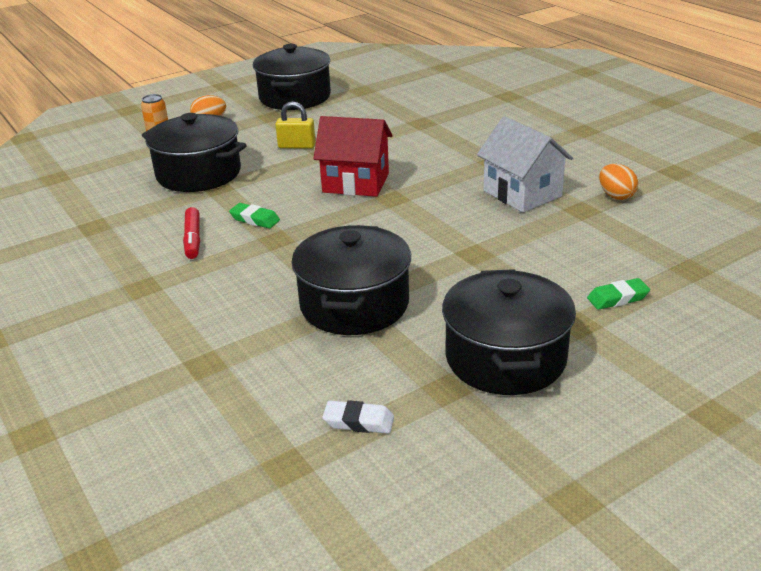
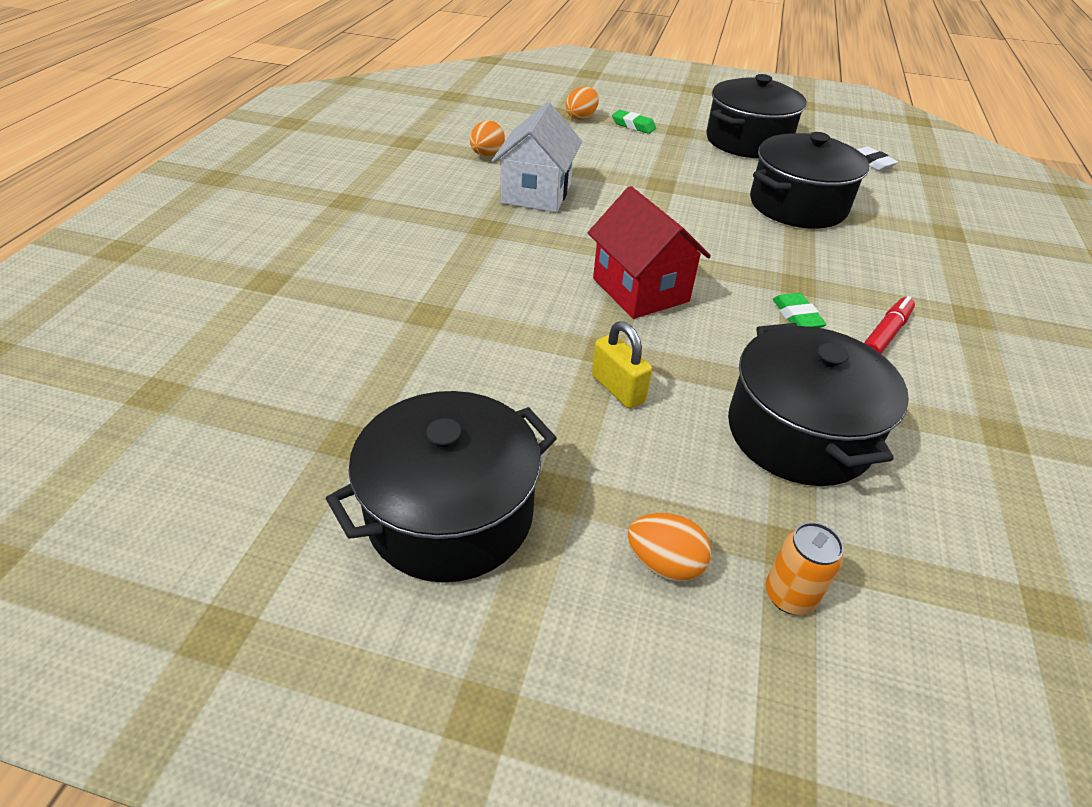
camera: 135 degrees left, 10 degrees up
none -> orange egg [565,87,599,120]

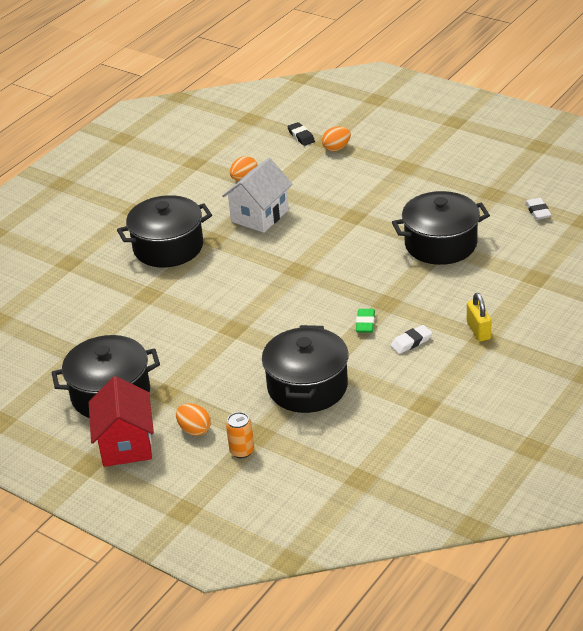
camera: 25 degrees right, 5 degrees down
red house [588,186,711,319] -> red house moved to [89,376,154,467]
yellow padlock [592,321,652,409] -> yellow padlock moved to [467,293,491,341]
green eraser [612,110,656,134] -> none
black pot [707,74,807,158] -> black pot moved to [117,195,212,267]
red marker [864,296,915,354] -> white eraser [391,325,432,354]
none -> black eraser [287,122,315,146]

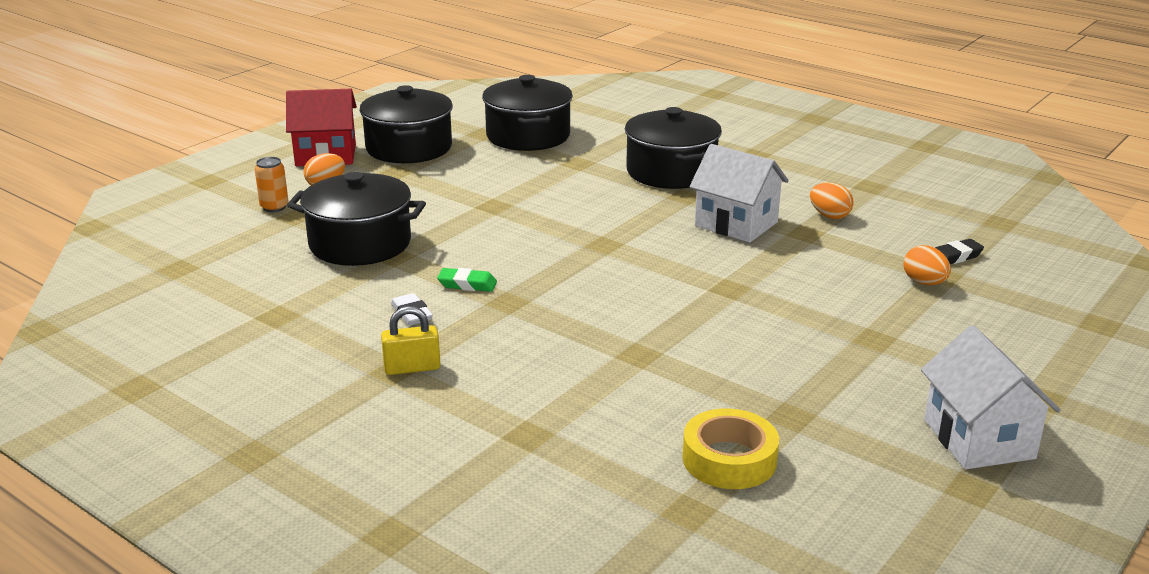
camera: 90 degrees right, 10 degrees down
black pot [392,191,490,265] -> black pot moved to [482,75,573,151]
white eraser [525,198,551,220] -> yellow tape [683,408,779,489]
none -> white house [921,325,1061,469]

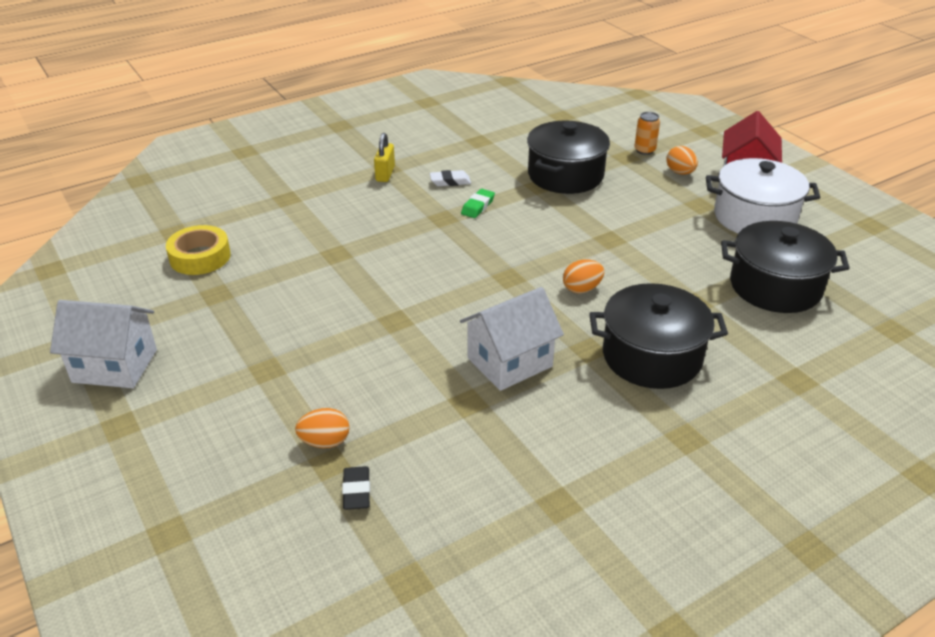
camera: 110 degrees right, 10 degrees up
black pot [359,85,453,163] -> white pot [706,158,820,233]
orange egg [810,182,854,219] -> orange egg moved to [563,259,604,293]

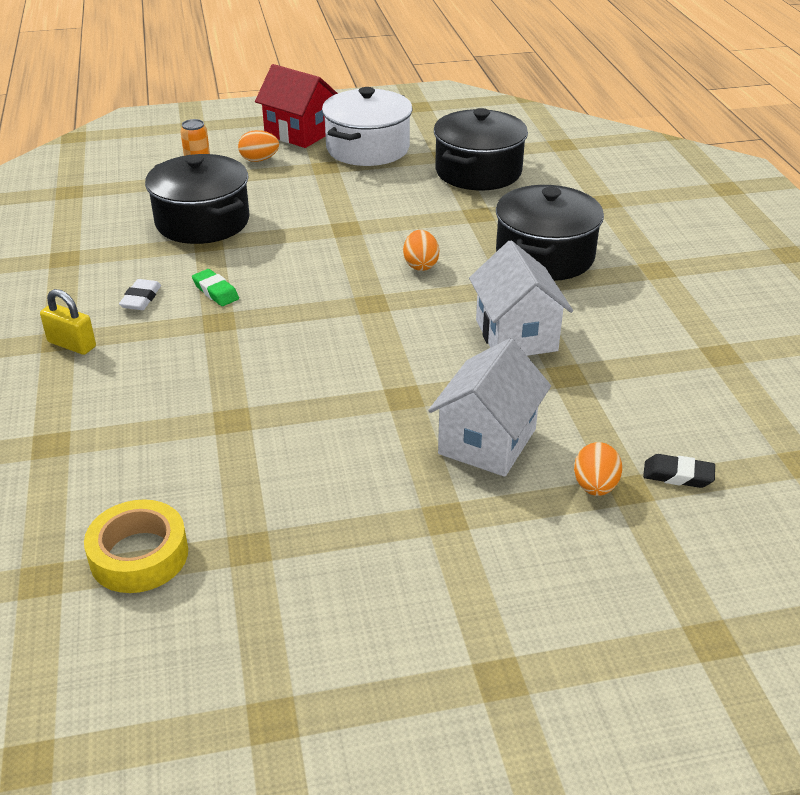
camera: 70 degrees left, 0 degrees up
white house [50,300,157,388] -> white house moved to [428,338,551,477]

